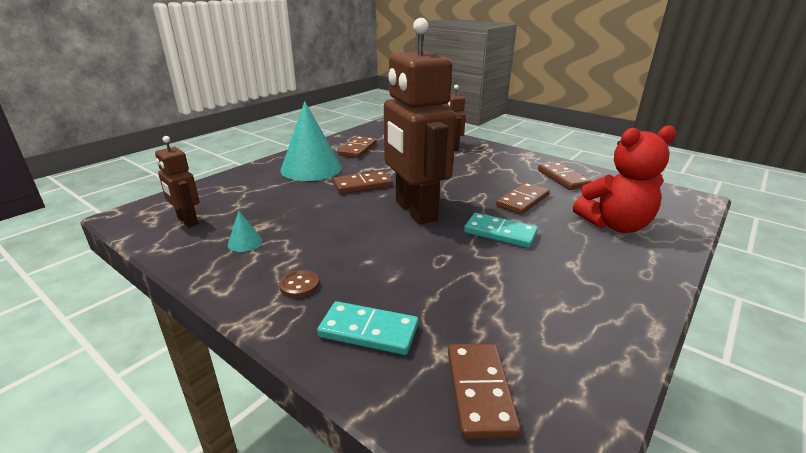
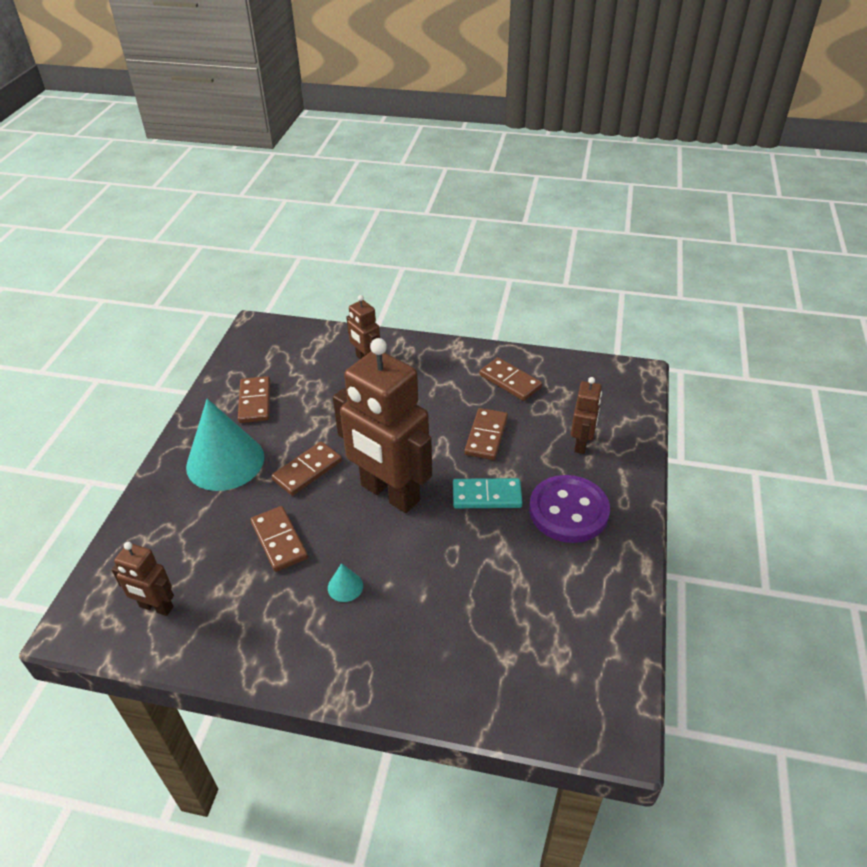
camera: 25 degrees left, 15 degrees up
turquoise cone [228,211,262,252] -> turquoise cone moved to [328,563,363,602]
brown button [279,270,319,298] -> none
turquoise domino [317,301,418,355] -> none
brown domino [448,344,521,439] -> brown domino moved to [251,506,308,572]
red teddy bear [573,125,676,233] -> brown robot [571,377,602,454]
none -> purple button [529,475,610,543]

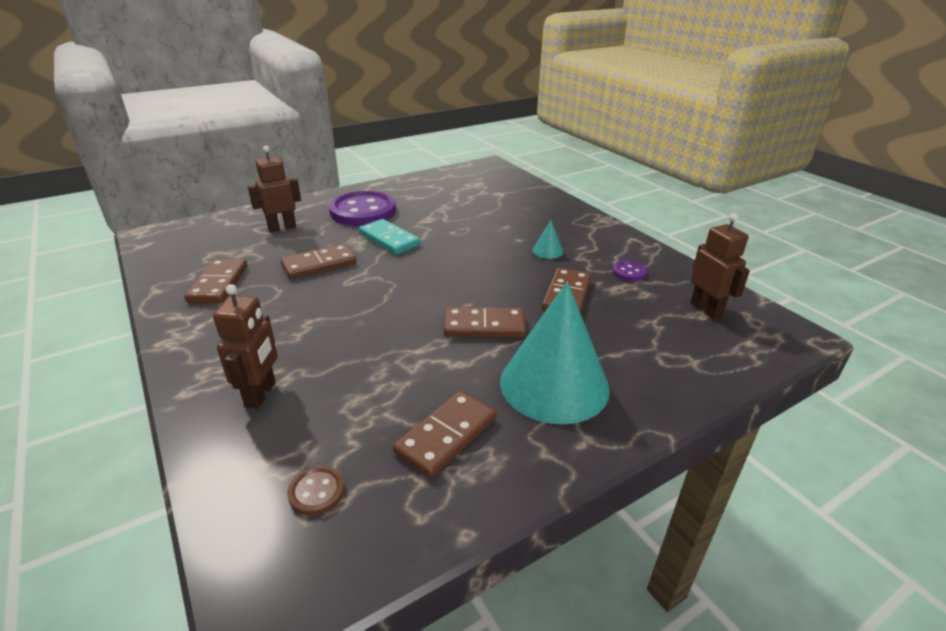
camera: 135 degrees left, 10 degrees down
brown robot [333,338,432,513] -> none
none -> brown button [287,466,345,516]
none -> purple button [613,261,647,281]

